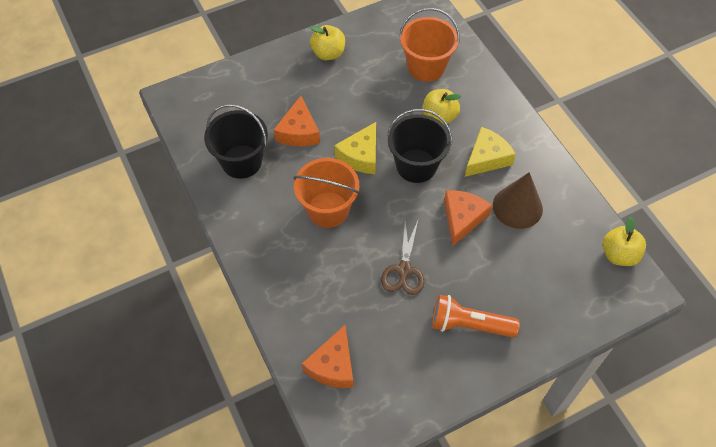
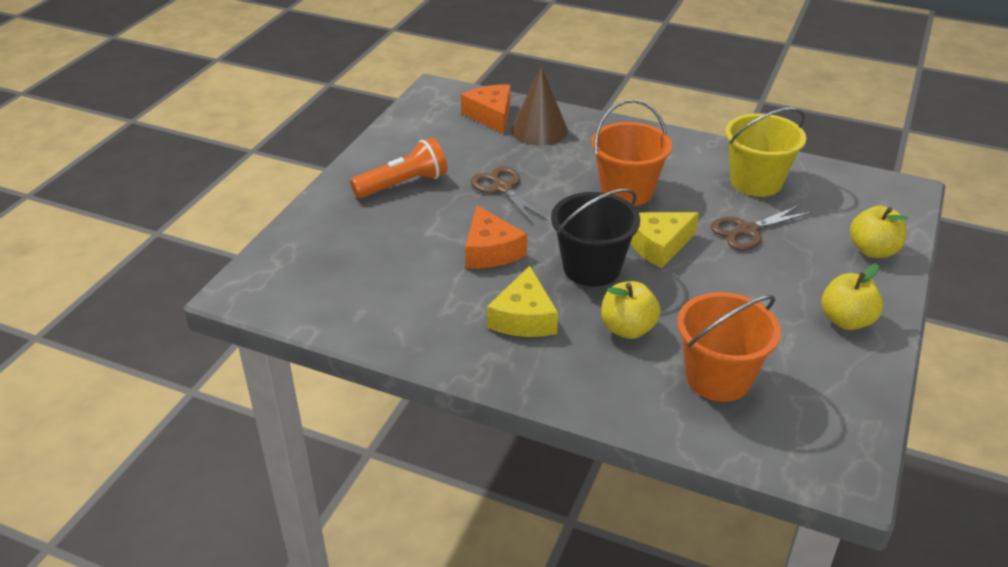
camera: 140 degrees right, 20 degrees down
black bucket [204,104,268,179] -> yellow bucket [725,107,806,197]
orange cheese [274,96,320,146] -> brown scissors [711,204,812,250]
yellow cheese [334,122,376,174] -> yellow cheese turned 105 degrees counterclockwise [631,212,699,268]
brown cone [493,172,543,229] -> brown cone moved to [511,66,568,146]
yellow apple [603,217,646,266] -> yellow apple moved to [850,206,908,258]

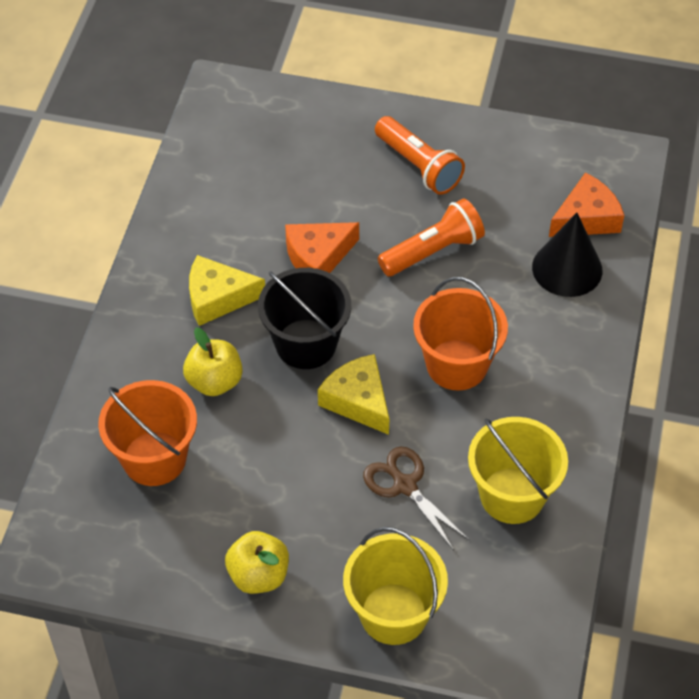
camera: 80 degrees right, 15 degrees up
brown scissors [471,166,548,225] -> orange flashlight [378,198,485,276]
brown cone [511,66,568,146] -> black cone [532,213,603,297]
yellow apple [850,206,908,258] -> yellow bucket [343,527,448,645]

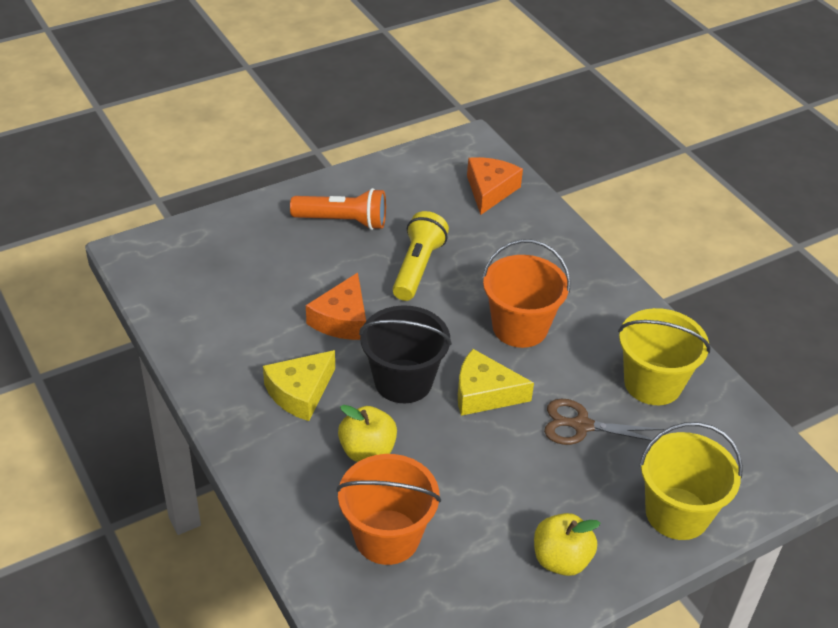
camera: 45 degrees left, 10 degrees down
orange flashlight [378,198,485,276] -> yellow flashlight [393,211,449,301]
black cone [532,213,603,297] -> none

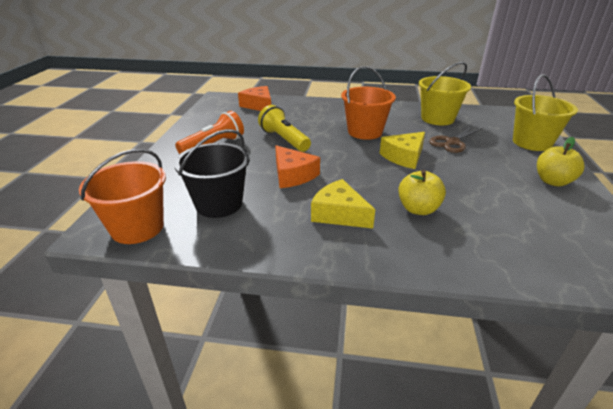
camera: 50 degrees left, 10 degrees down
yellow cheese [263,350,335,421] -> yellow cheese turned 135 degrees clockwise [311,179,375,228]
orange bucket [336,454,441,565] -> orange bucket moved to [79,149,166,244]
black bucket [359,305,452,403] -> black bucket moved to [174,129,250,218]

